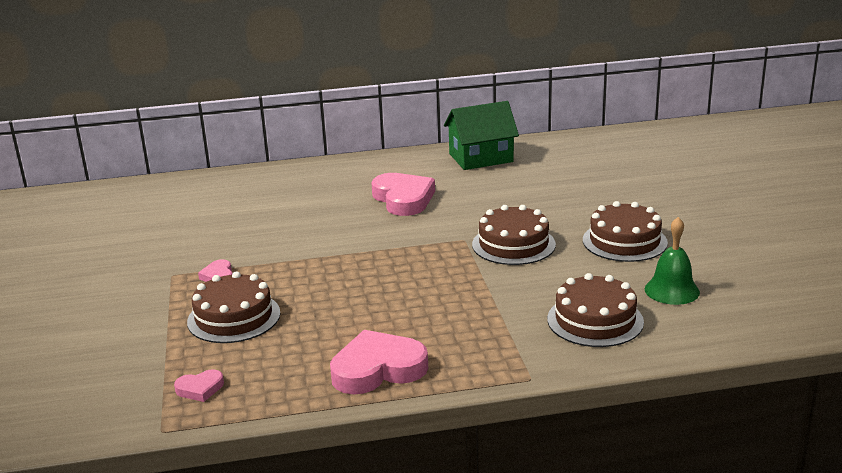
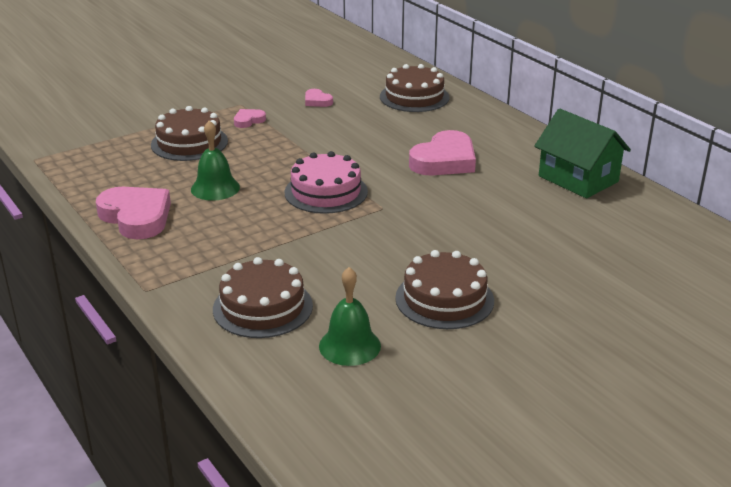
camera: 65 degrees right, 5 degrees up
pink heart [174,369,224,402] -> pink heart moved to [305,89,333,107]
brown cake [472,205,556,265] -> brown cake moved to [380,64,449,112]
none -> green bell [191,120,240,201]
none -> pink cake [285,151,368,214]

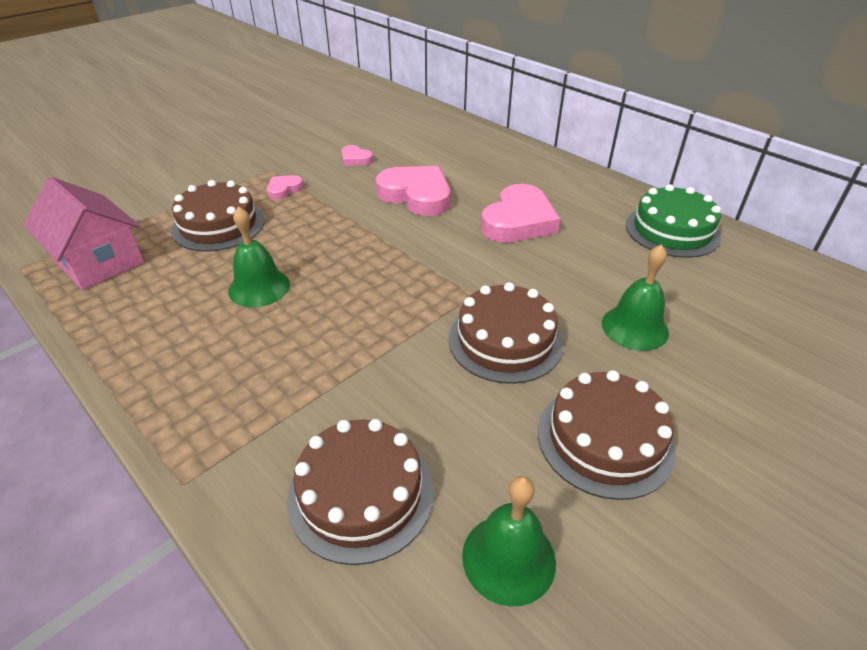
camera: 10 degrees left, 10 degrees up
pink heart [96,187,171,239] -> pink heart moved to [376,166,450,216]
pink cake [285,151,368,214] -> none
brown cake [380,64,449,112] -> brown cake moved to [449,282,563,384]
green house [534,108,631,198] -> green cake [626,184,721,258]
none -> pink house [23,176,144,290]
none -> green bell [602,244,669,351]

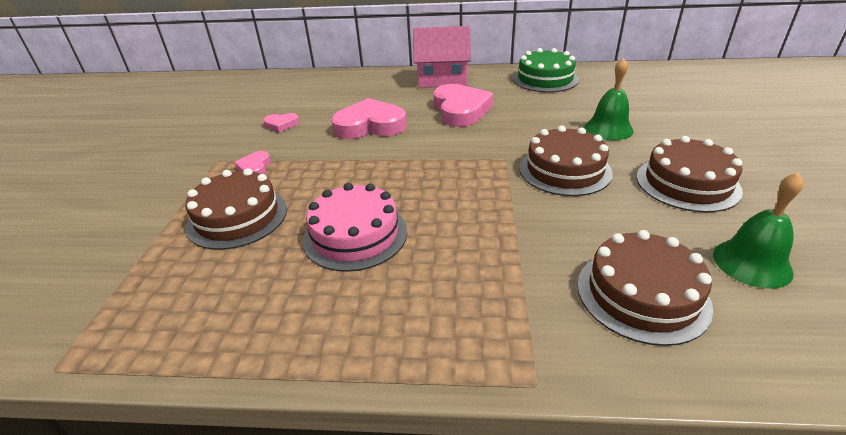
camera: 40 degrees left, 5 degrees down
pink house [23,176,144,290] -> pink house moved to [413,26,471,88]
green bell [228,206,290,307] -> pink cake [302,183,407,272]

